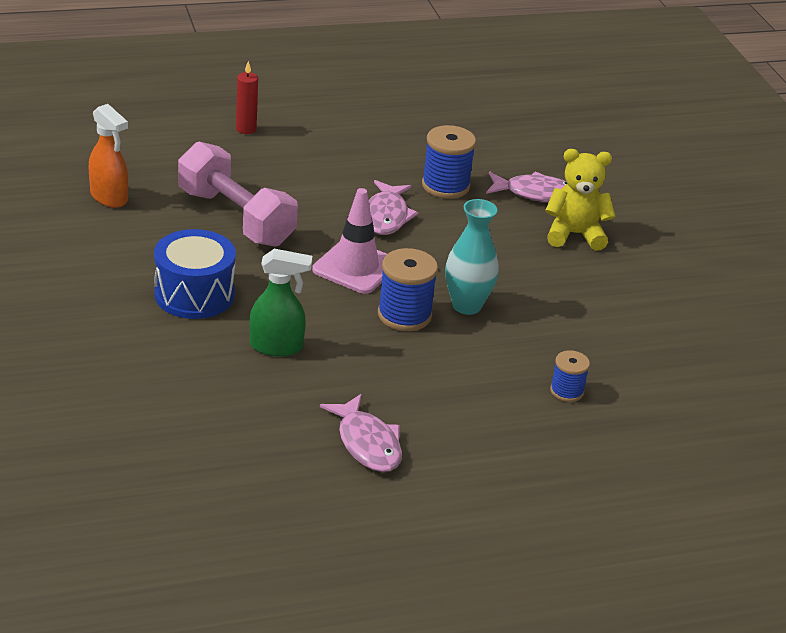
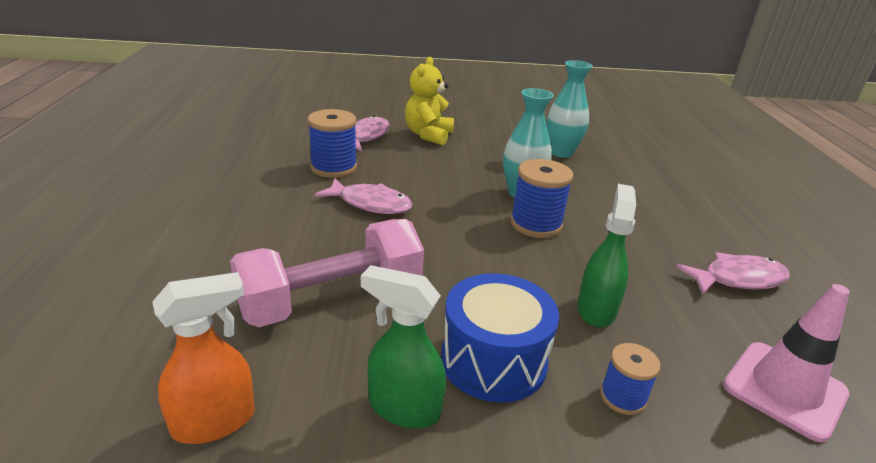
camera: 75 degrees left, 5 degrees down
red candle [236,61,258,134] -> none
pink traffic cone [312,188,387,294] -> pink traffic cone moved to [723,284,850,442]
blue spool [550,350,590,402] -> blue spool moved to [600,343,661,415]
none -> green spray bottle [361,265,446,428]
none -> turquoise vase [547,60,592,158]

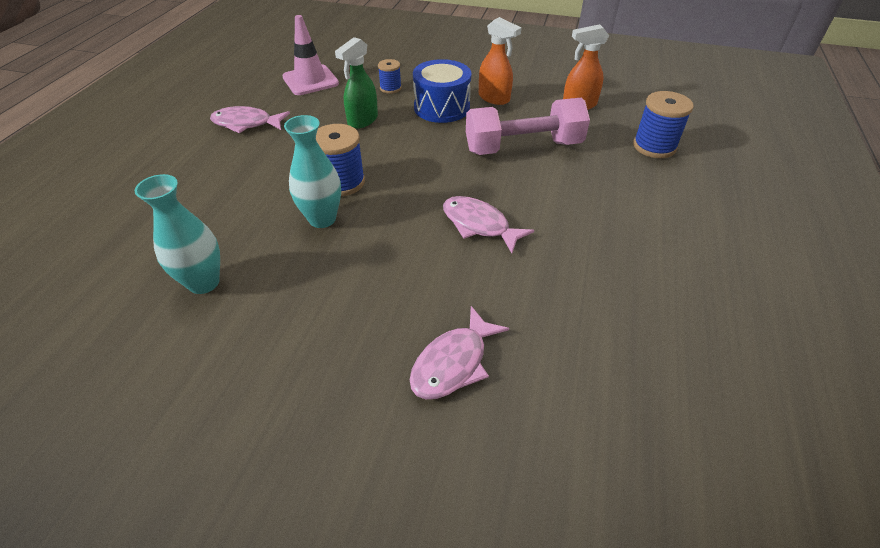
camera: 160 degrees left, 15 degrees up
blue spool [307,109,357,178] -> blue spool moved to [633,91,694,158]
green spray bottle [361,265,446,428] -> orange spray bottle [479,17,521,105]
yellow teddy bear [405,57,454,145] -> none

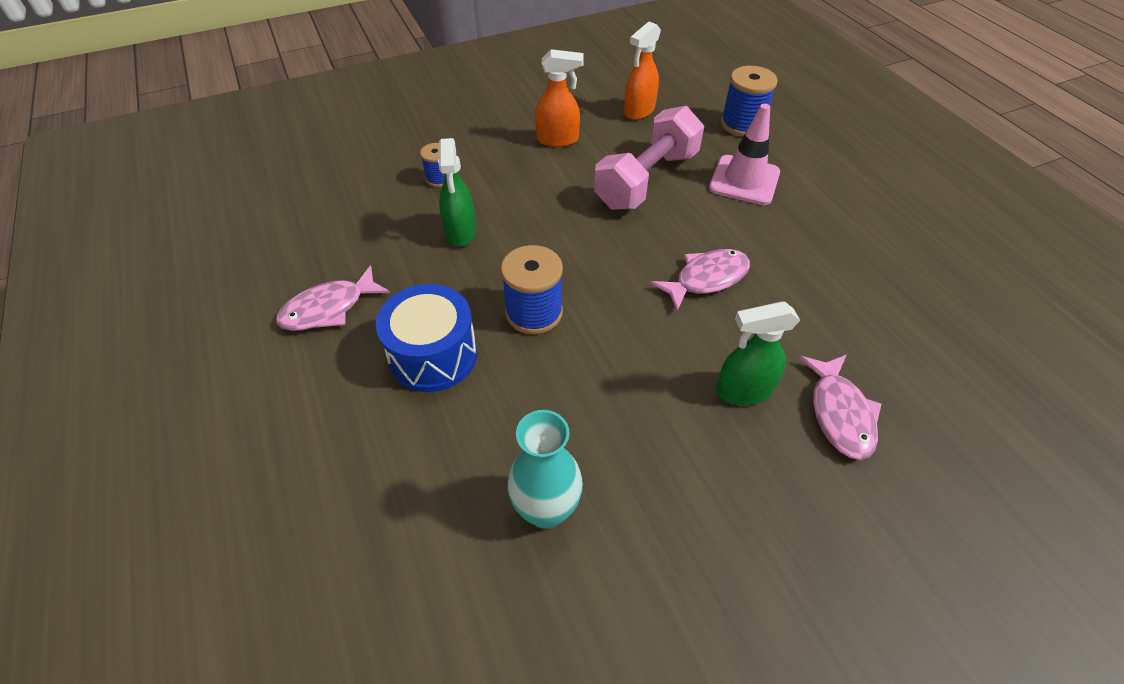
camera: 40 degrees left, 5 degrees up
pink traffic cone [282,15,339,95] -> pink traffic cone moved to [709,104,780,205]
turquoise vase [284,115,341,228] -> none
blue drum [413,59,472,123] -> blue drum moved to [376,284,477,392]
pink fish [443,196,534,253] -> pink fish turned 150 degrees clockwise [650,249,750,311]
none -> green spray bottle [716,301,800,405]

